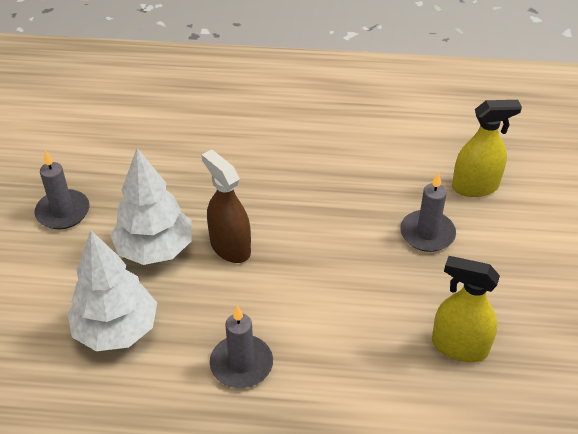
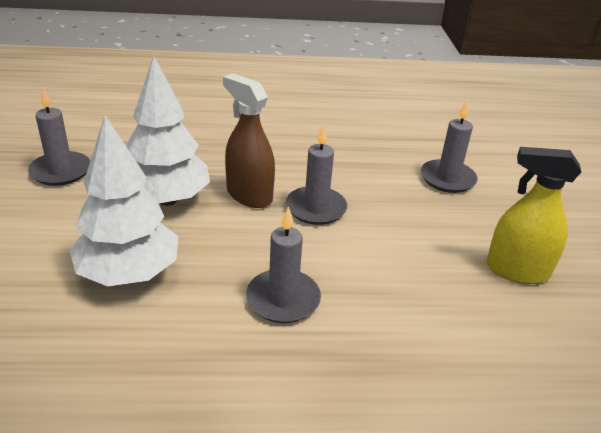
camera: 10 degrees left, 10 degrees down
yellow spray bottle [452,100,522,197] -> none
none -> grey candle [286,124,347,225]

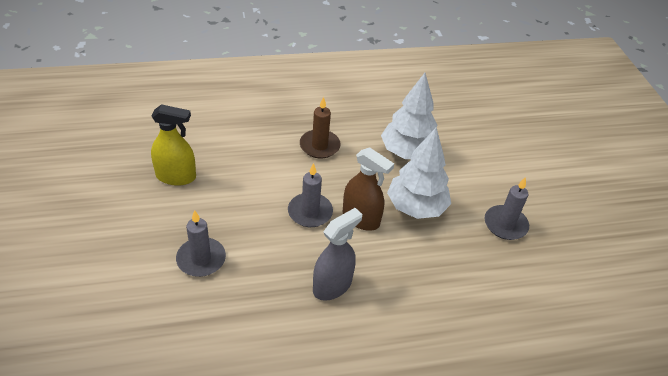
camera: 170 degrees right, 10 degrees up
grey candle [246,206,321,323] -> brown candle [300,97,340,158]
none -> grey spray bottle [313,208,362,301]

